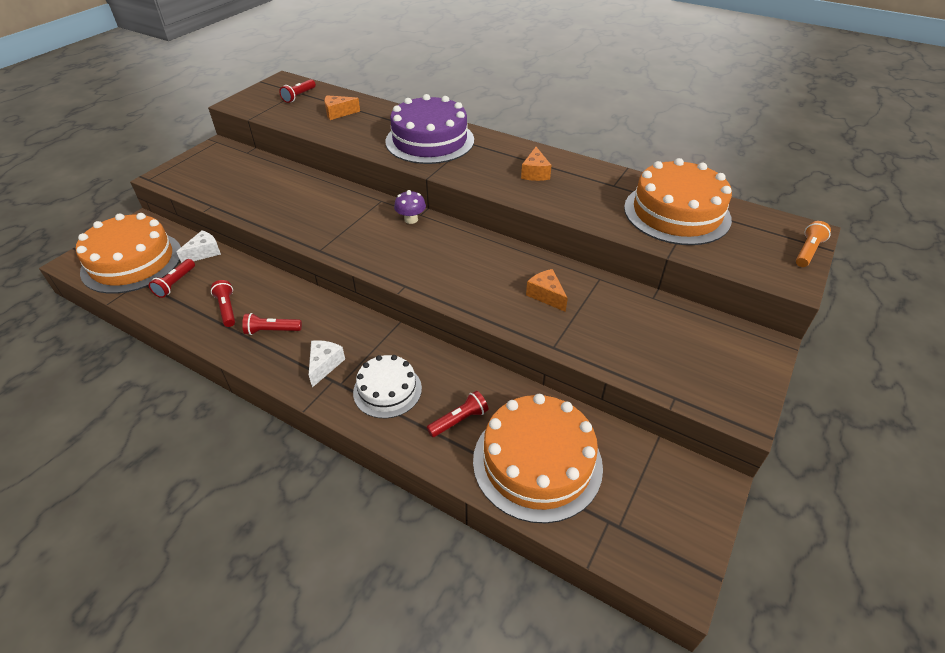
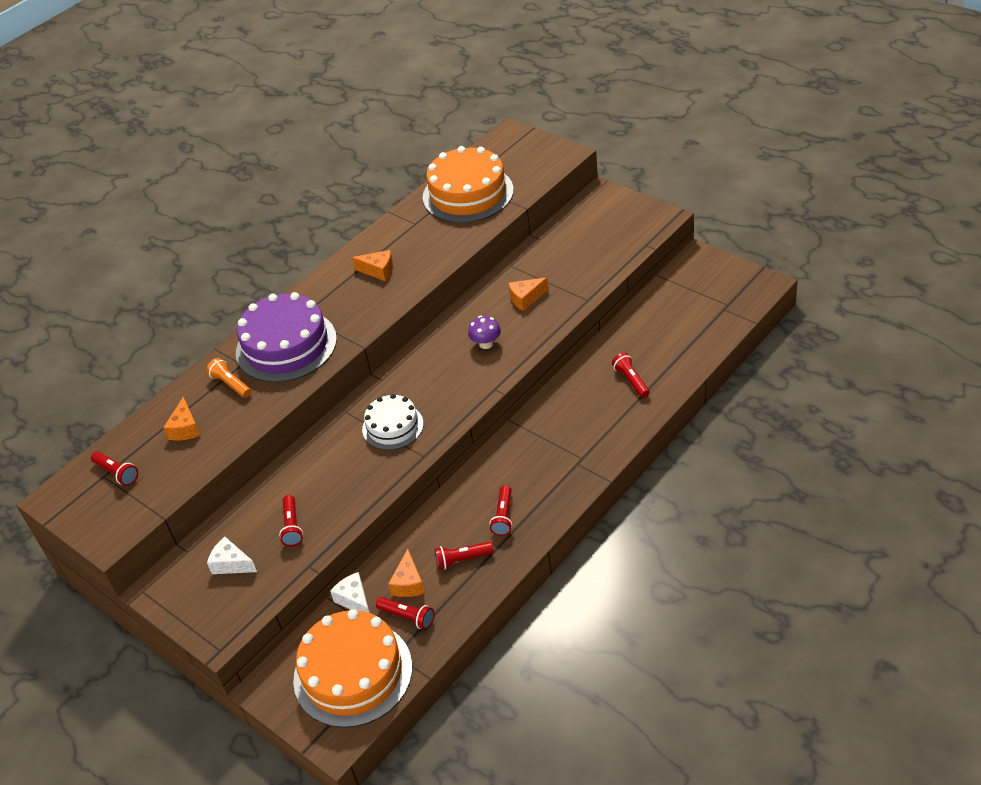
camera: 75 degrees left, 0 degrees up
white cheese [309,340,345,387] -> white cheese moved to [207,537,257,574]
white cake [353,355,422,418] -> white cake moved to [362,394,424,450]
purple mushroom [394,190,426,224] -> purple mushroom moved to [468,315,501,349]
orange cake [473,394,603,524] -> none
orange flashlight [796,221,831,267] -> orange flashlight moved to [206,358,251,398]
none -> red flashlight [279,495,303,546]
none -> orange cheese [388,549,425,597]

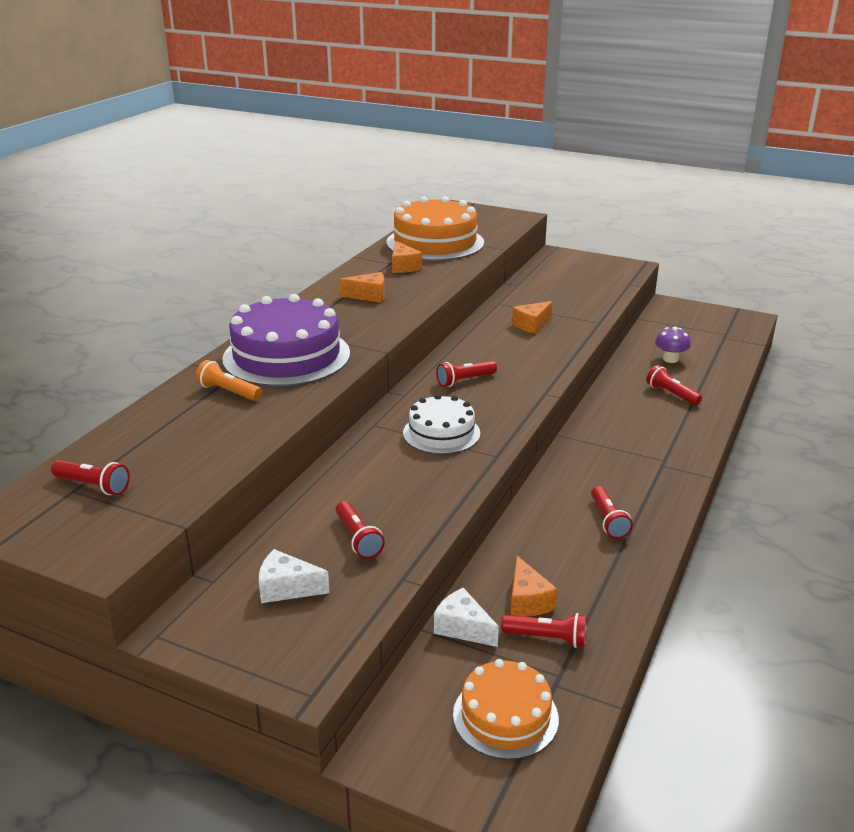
camera: 20 degrees left, 15 degrees down
orange cheese [163,396,200,440] -> orange cheese moved to [392,241,422,273]
orange cake [293,609,412,728] -> orange cake [453,659,559,760], size x0.59
red flashlight [435,542,494,570] -> red flashlight moved to [436,361,497,387]
purple mushroom [468,315,501,349] -> purple mushroom moved to [655,327,691,363]

